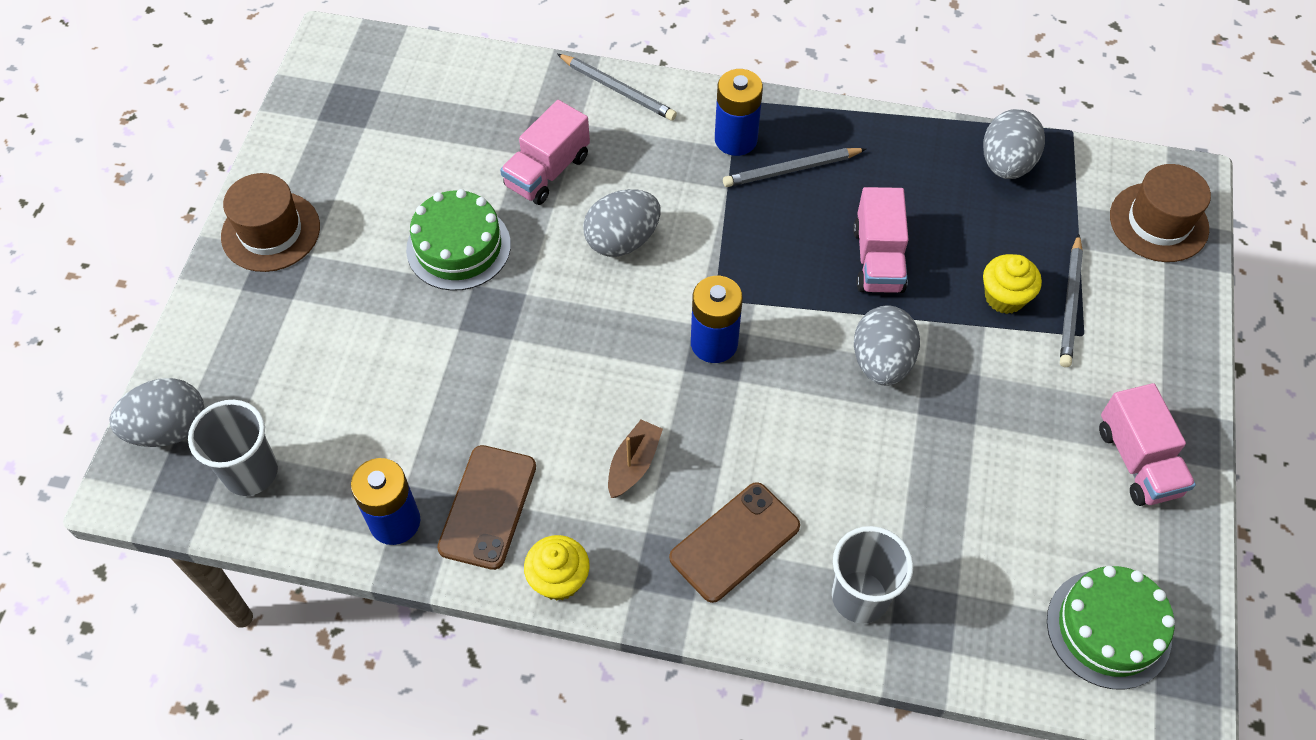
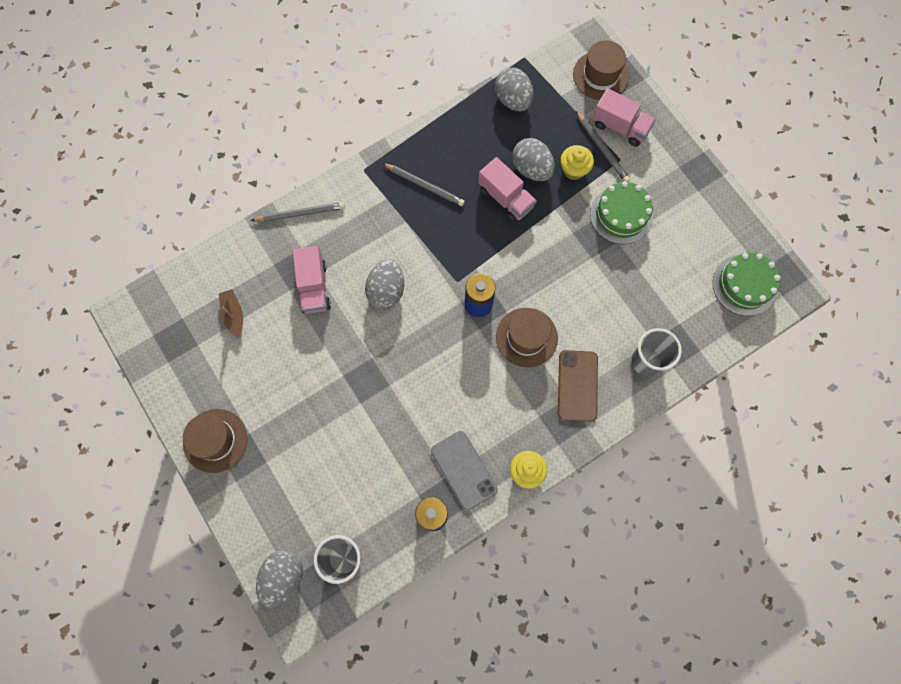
camera: 45 degrees left, 15 degrees up
green cake [406,189,511,291] -> green cake moved to [590,181,653,244]
brown phone [437,445,536,570] -> grey phone [431,431,498,510]
brown boat [608,420,663,498] -> brown boat moved to [219,289,243,338]
blue battery [715,69,763,156] -> none
grey pencil [723,148,866,187] -> grey pencil turned 90 degrees counterclockwise [382,163,465,206]
grey egg [854,305,920,386] -> grey egg moved to [512,138,555,181]
pink truck [1099,383,1196,506] -> pink truck moved to [592,88,656,147]
none -> brown hat [496,308,558,368]

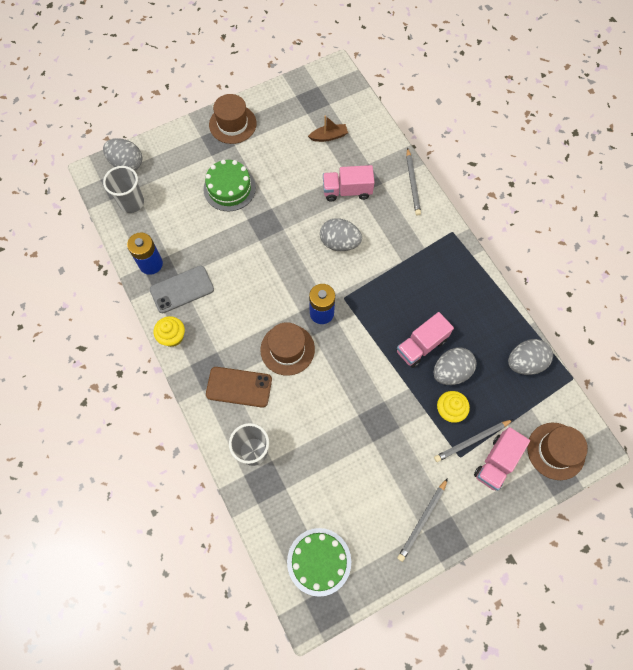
camera: 95 degrees right, 5 degrees down
grey pencil [382,163,465,206] -> grey pencil moved to [397,478,448,562]
green cake [590,181,653,244] -> green cake moved to [203,159,256,211]

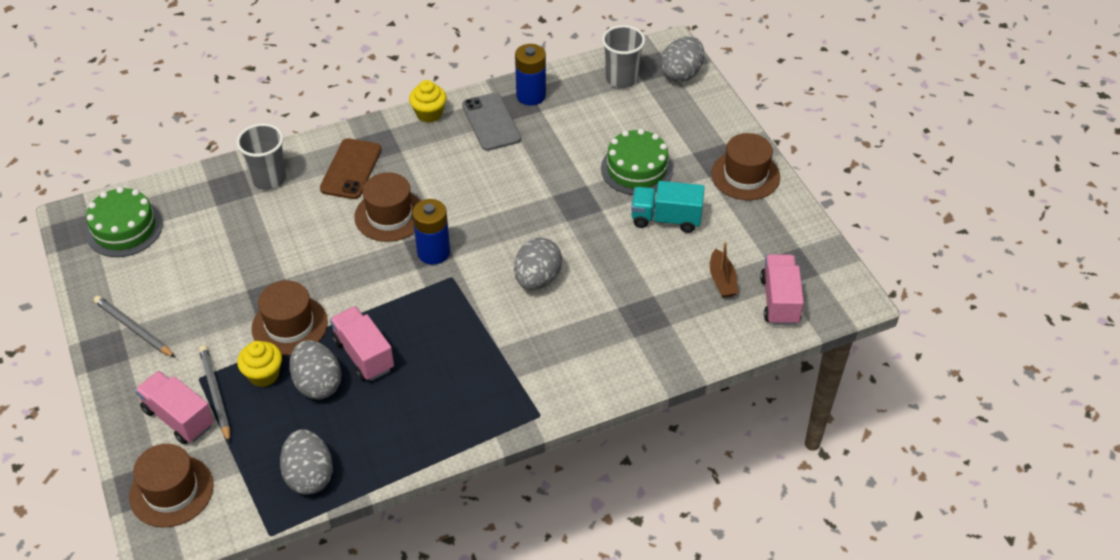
camera: 95 degrees right, 20 degrees down
pink truck [323,165,374,201] -> pink truck moved to [760,254,804,326]
grey pencil [406,148,421,215] -> none
none -> brown hat [251,281,328,356]
none -> turquoise truck [631,181,705,233]

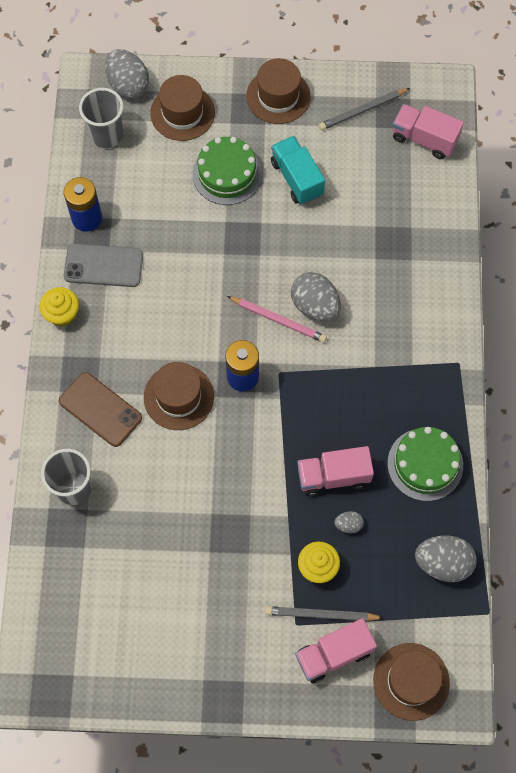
camera: 65 degrees left, 20 degrees up
green cake [86,187,163,257] -> green cake moved to [388,427,463,501]
grey pencil [94,296,176,358] -> grey pencil moved to [319,88,410,130]
brown hat [251,281,328,356] -> brown hat moved to [150,75,215,141]
grey egg [289,340,341,399] -> grey egg [334,511,364,533], size x0.49
turquoise truck [631,181,705,233] -> turquoise truck turned 120 degrees clockwise [271,136,325,205]
brown boat [710,242,738,298] -> none
none -> pink pencil [227,296,327,343]

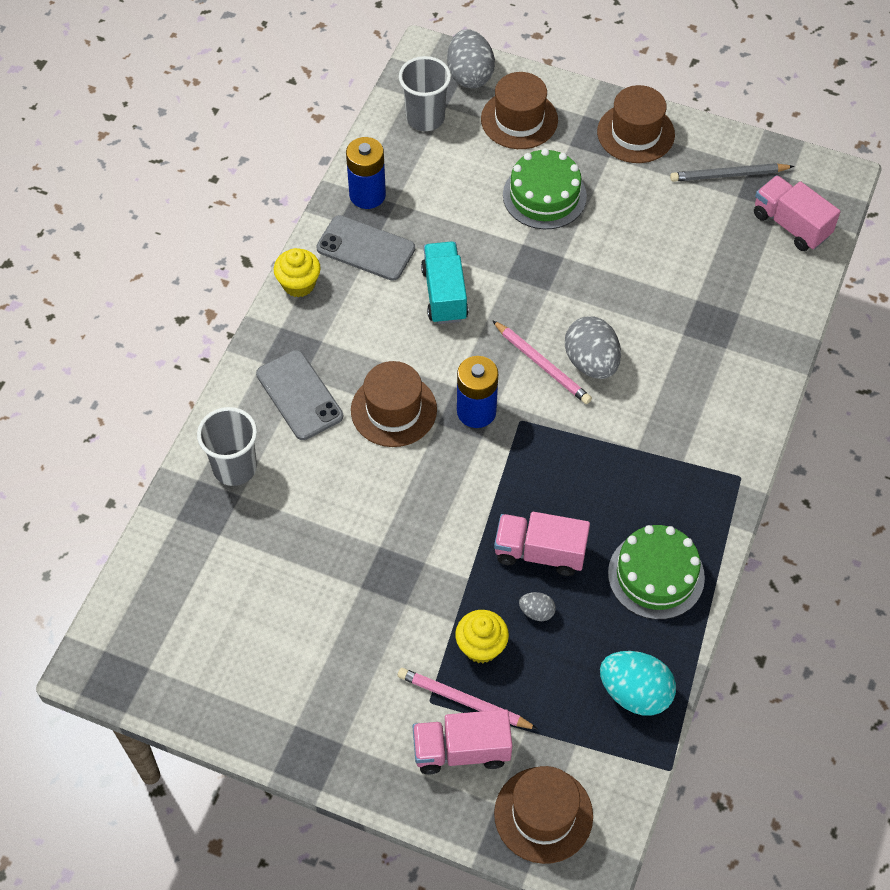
camera: 20 degrees right, 10 degrees down
brown phone [59,372,142,447] -> grey phone [256,350,343,440]
grey pencil [265,606,383,621] -> pink pencil [398,668,538,730]
turquoise truck [271,136,325,205] -> turquoise truck moved to [421,241,469,324]
grey egg [415,535,477,582] -> turquoise egg [600,651,676,716]

